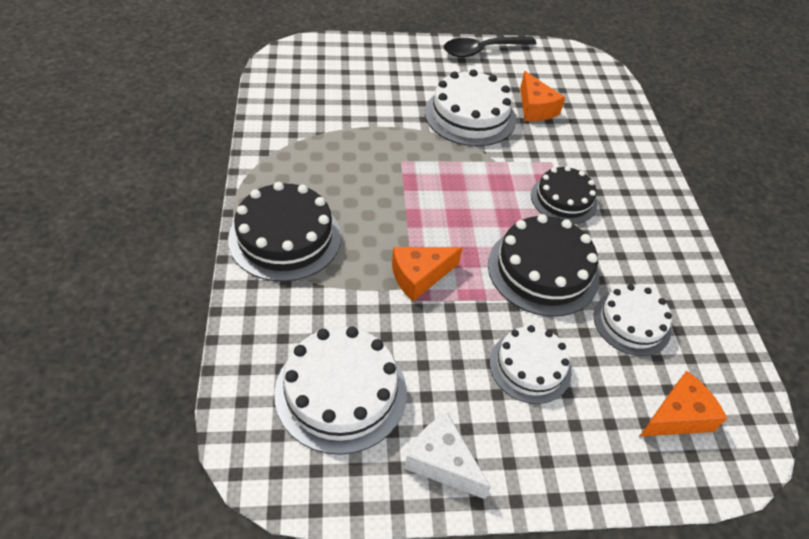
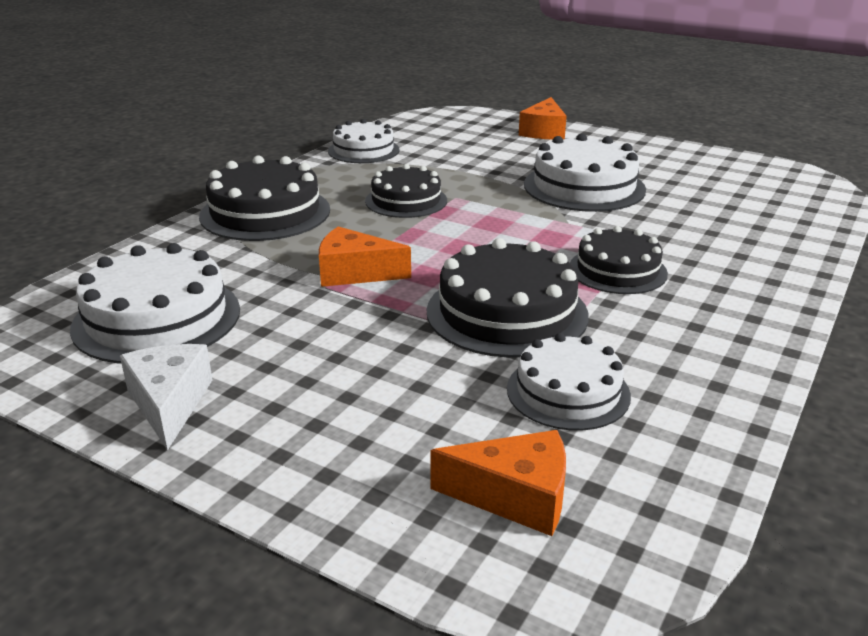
camera: 40 degrees right, 20 degrees down
black spoon [444,36,536,57] -> none
white cake [490,325,572,404] -> white cake moved to [328,119,400,163]
orange cheese [520,71,565,121] -> orange cheese moved to [519,97,567,139]
none -> black cake [365,164,447,218]

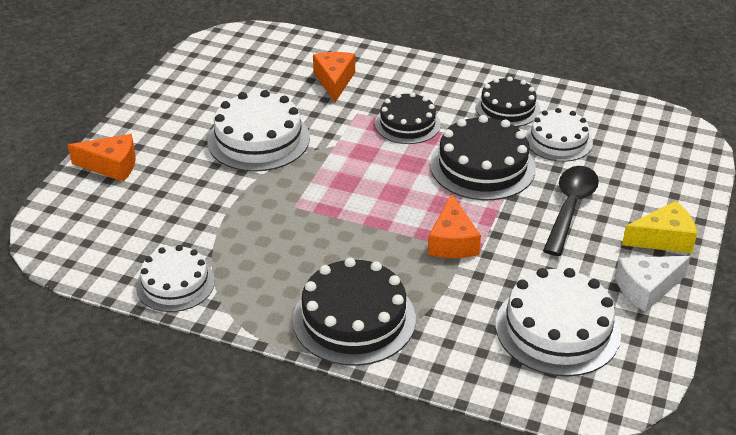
camera: 100 degrees left, 10 degrees up
black cake [365,164,447,218] -> black cake moved to [475,77,540,127]
orange cheese [430,430,566,536] -> orange cheese moved to [313,52,355,102]
none -> black spoon [543,166,599,256]
none -> yellow cheese [622,201,697,253]

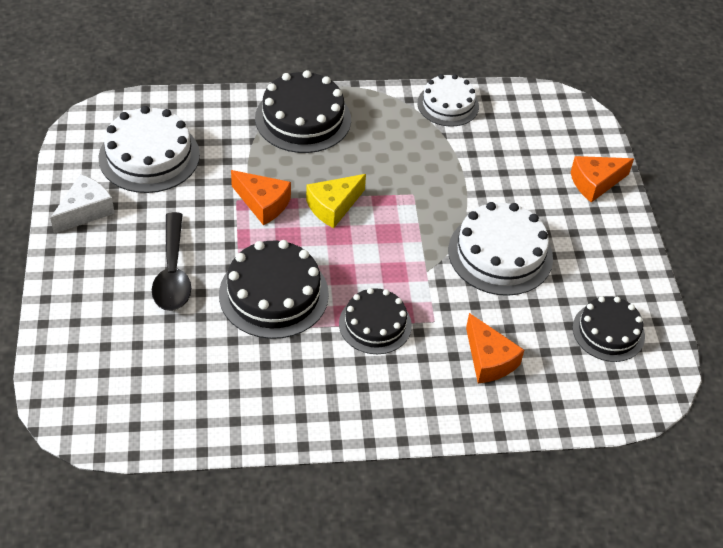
camera: 150 degrees right, 10 degrees up
orange cheese [428,194,481,258] -> orange cheese turned 150 degrees clockwise [231,170,291,225]
black cake [475,77,540,127] -> black cake moved to [573,296,645,362]
white cake [526,108,593,162] -> none
yellow cheese [622,201,697,253] -> yellow cheese moved to [306,174,366,228]

